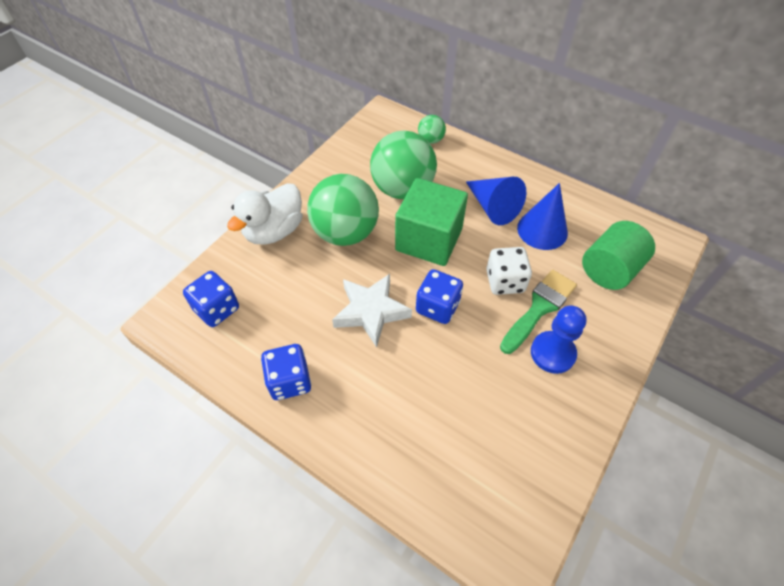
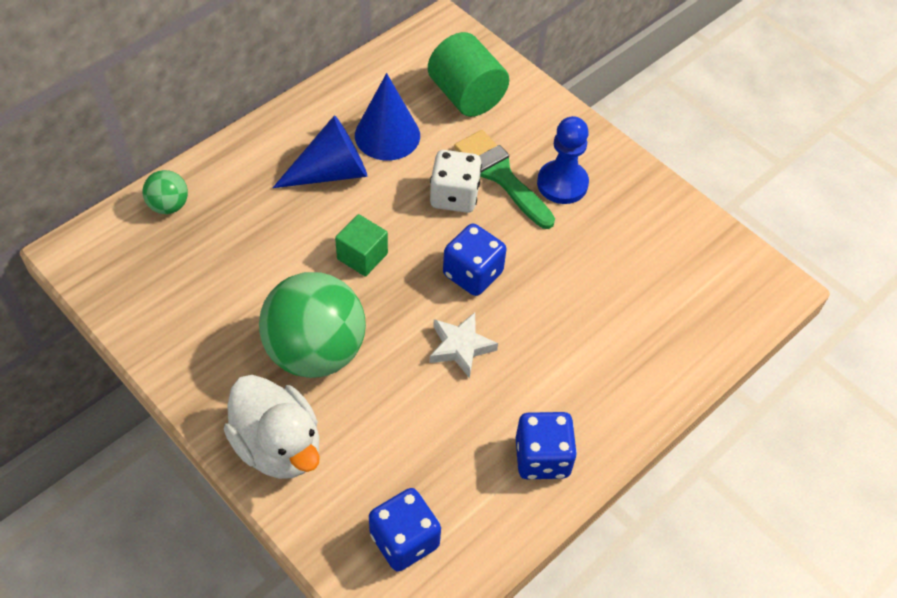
camera: 80 degrees left, 0 degrees up
white star [332,274,412,348] -> white star [430,312,498,378], size x0.66
green ball [370,131,437,199] -> none
green cube [395,178,468,266] -> green cube [335,214,388,277], size x0.50

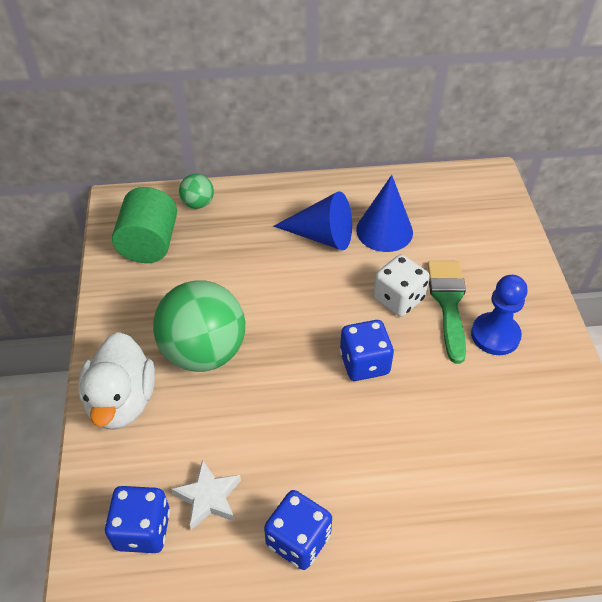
camera: 40 degrees right, 5 degrees down
green cube [335,214,388,277] -> none
green cylinder [428,32,509,117] -> green cylinder moved to [112,187,177,263]
white star [430,312,498,378] -> white star moved to [171,459,241,530]

